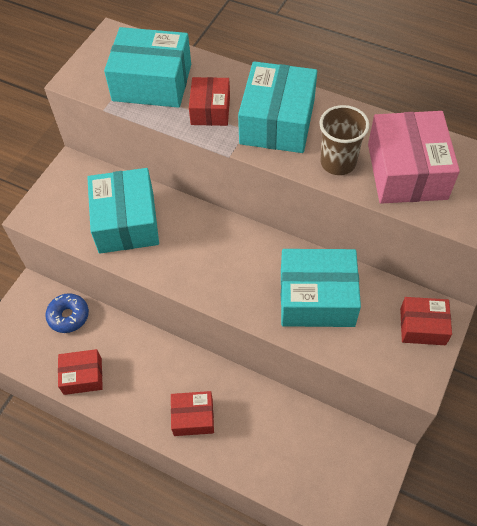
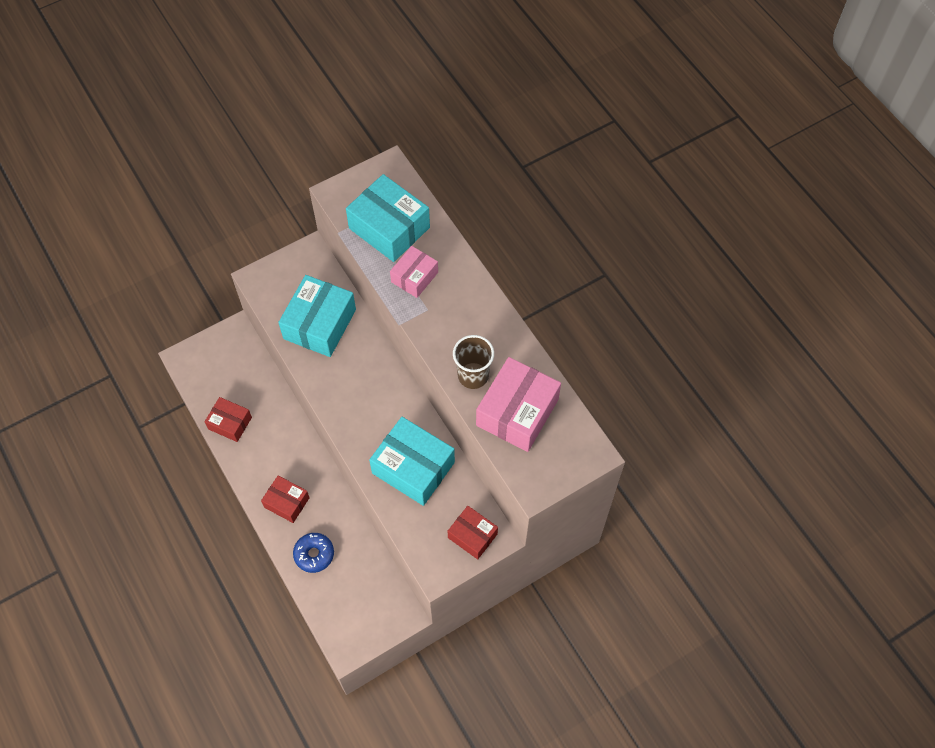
camera: 30 degrees right, 5 degrees up
blue donut [45,293,89,333] -> blue donut moved to [293,533,334,573]
red box [189,77,230,126] -> pink box [390,246,438,298]
turquoise box [238,61,317,153] -> none

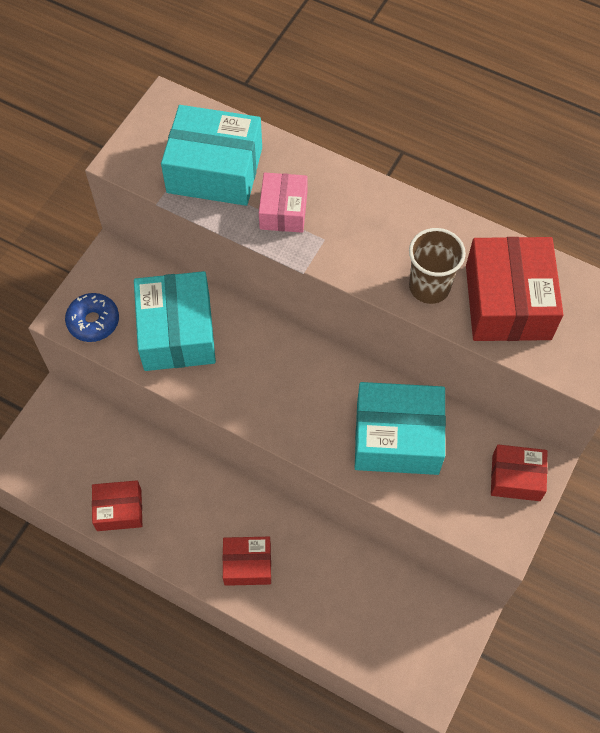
camera: 30 degrees left, 0 degrees up
blue donut [293,533,334,573] -> blue donut moved to [65,293,119,342]
pink box [476,357,561,452] -> red box [466,237,564,341]

